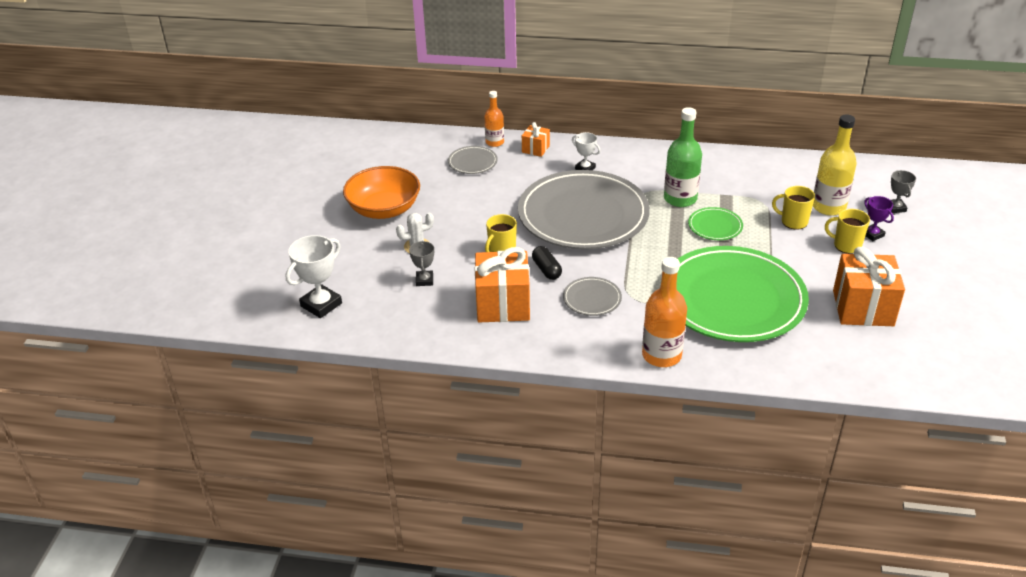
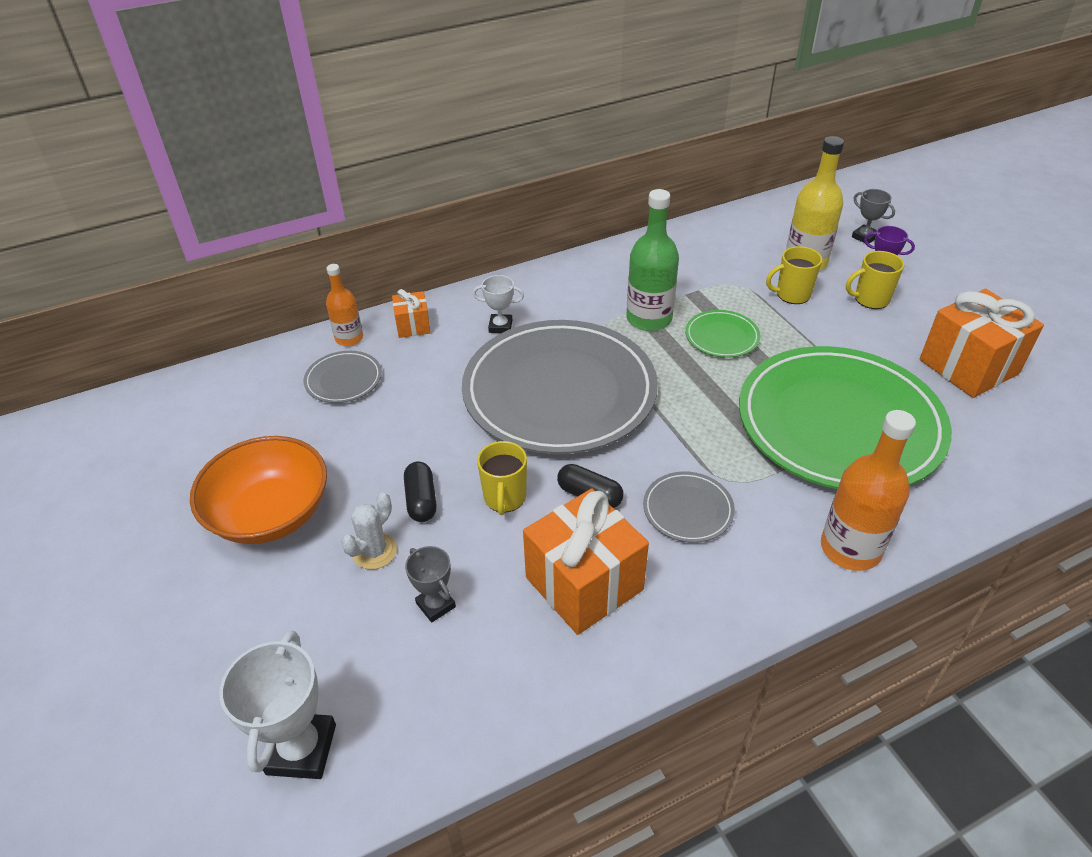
camera: 35 degrees left, 5 degrees up
none -> black capsule [404,462,437,522]

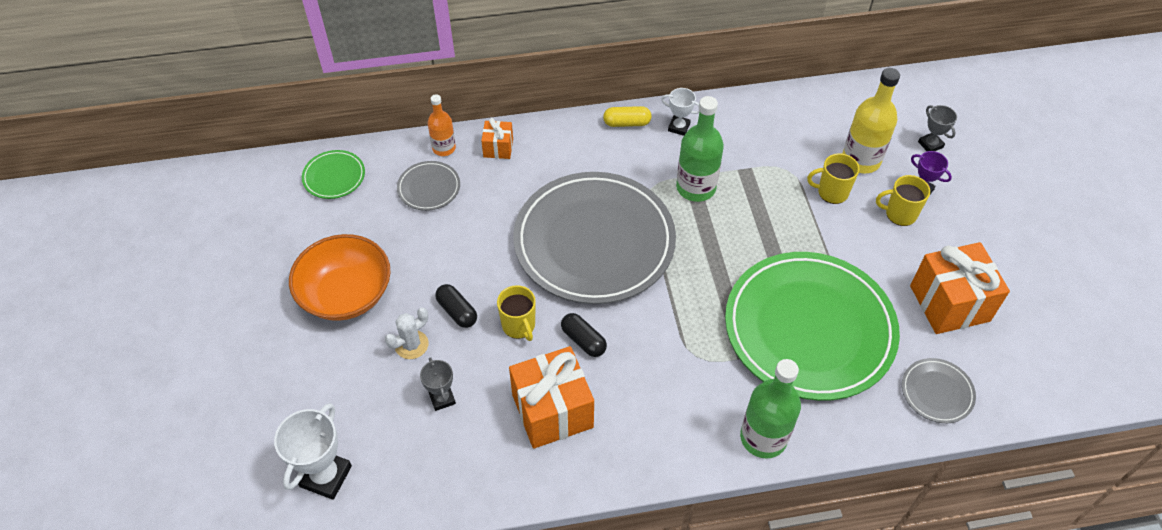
camera: 15 degrees right, 10 degrees up
black capsule [404,462,437,522] -> black capsule turned 45 degrees counterclockwise [435,284,477,328]
white trophy [473,275,524,333] -> white trophy moved to [661,88,700,136]
yellow mug [477,441,527,515] -> yellow mug turned 45 degrees counterclockwise [497,285,536,341]
grey plate [643,471,735,543] -> grey plate moved to [902,358,976,423]
green plate [685,310,760,358] -> green plate moved to [302,150,365,199]
orange bottle [821,410,916,571] -> green bottle [740,359,801,458]
none -> yellow capsule [603,106,651,127]

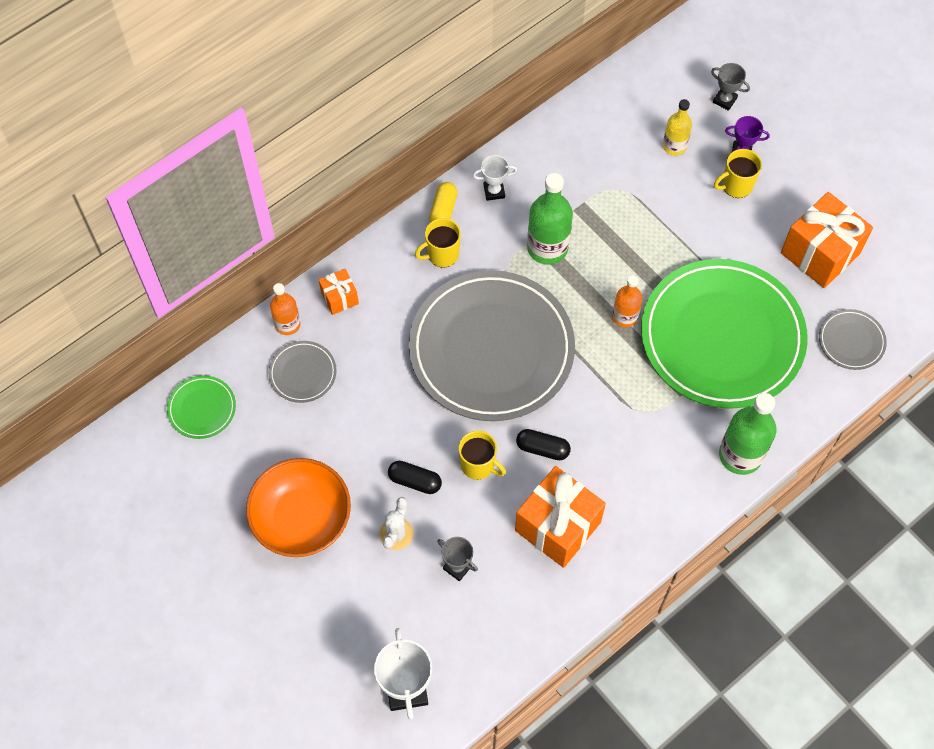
camera: 30 degrees left, 10 degrees up
yellow capsule [603,106,651,127] -> yellow capsule turned 45 degrees counterclockwise [429,182,457,223]
yellow mug [807,153,859,204] -> yellow mug moved to [415,218,461,267]
yellow bottle [842,68,900,173] -> yellow bottle [663,99,692,156], size x0.61
none -> orange bottle [612,275,642,328]

